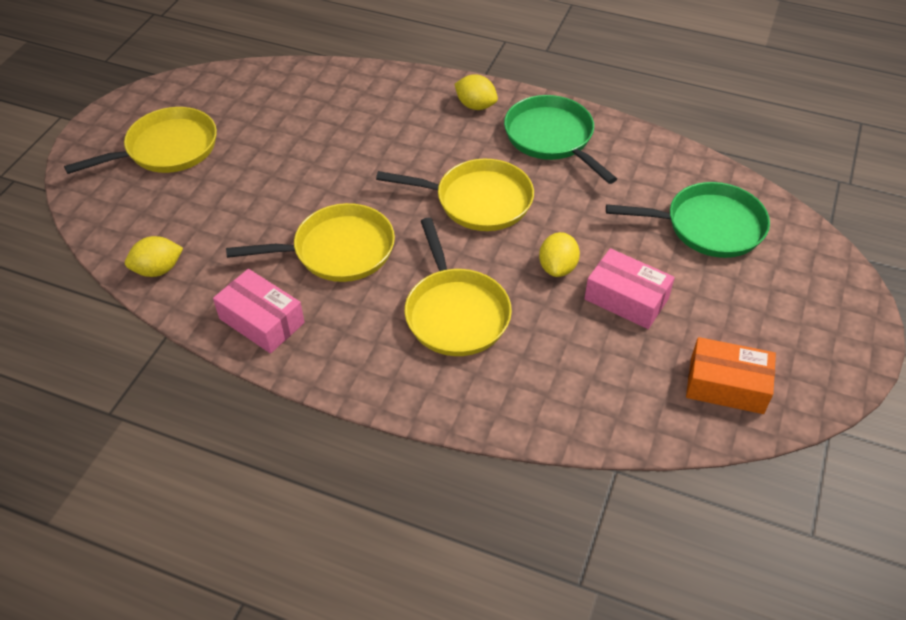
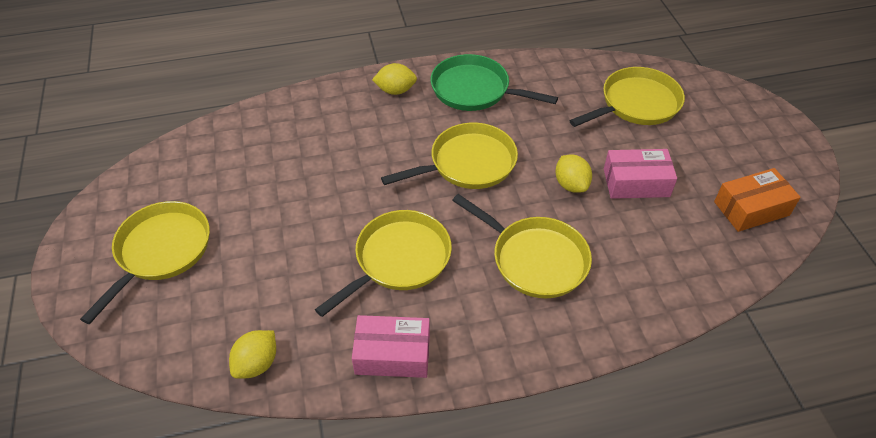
camera: 35 degrees left, 0 degrees up
green pan [606,182,770,258] -> yellow pan [570,67,685,127]

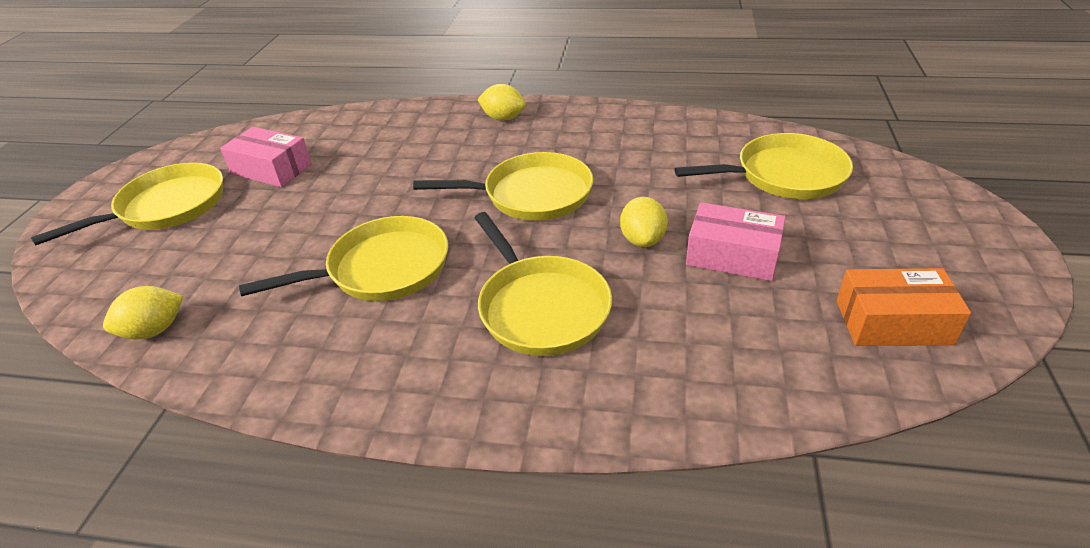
camera: 25 degrees right, 10 degrees down
pink box [352,315,430,378] -> pink box moved to [220,127,312,187]
green pan [431,54,558,111] -> none

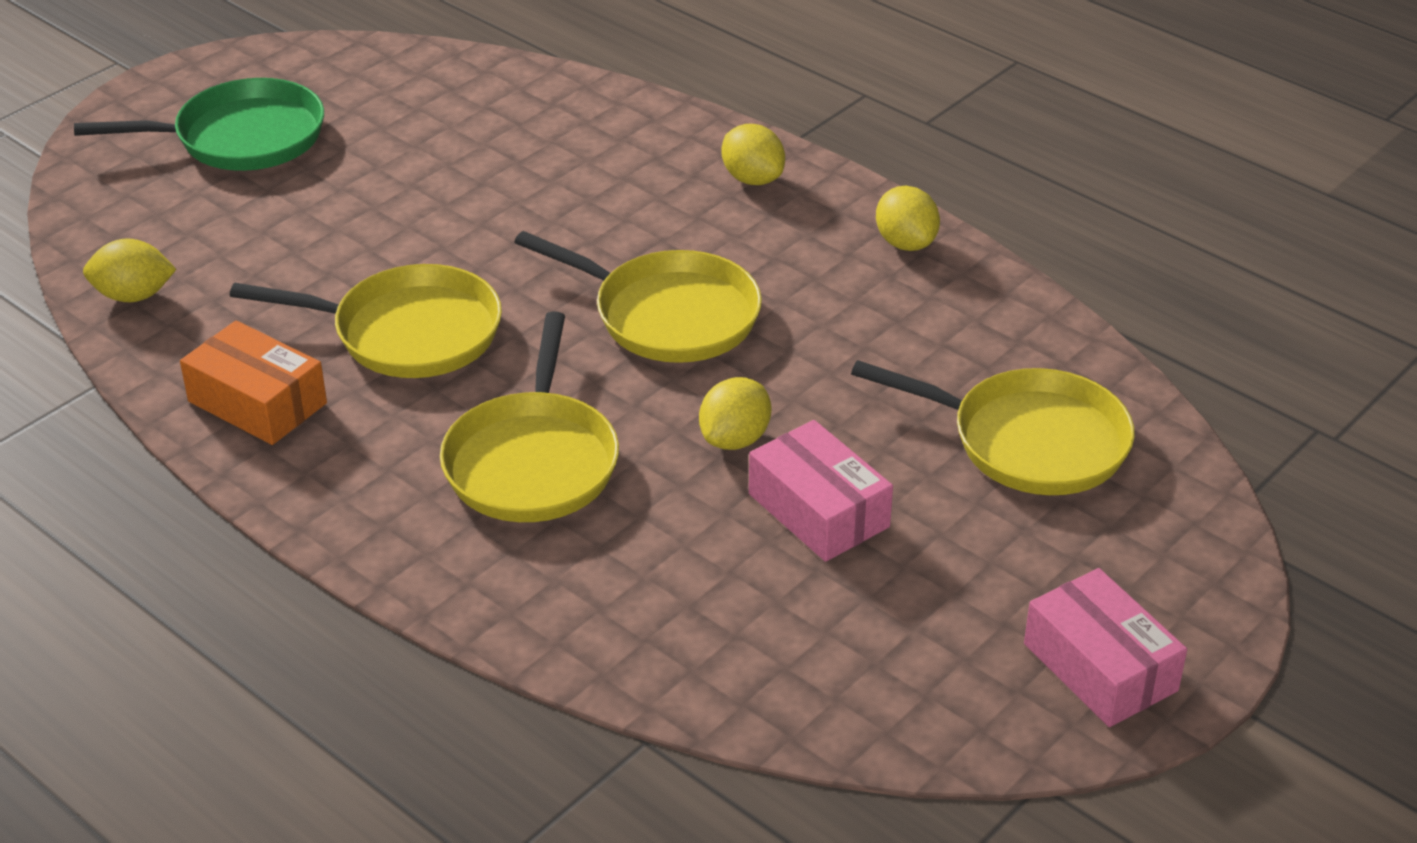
camera: 30 degrees right, 0 degrees up
yellow pan [31,162,223,246] -> green pan [74,78,324,171]
pink box [220,127,312,187] -> pink box moved to [1024,568,1187,727]
orange box [837,268,971,346] -> orange box moved to [180,320,327,445]
none -> yellow lemon [876,186,940,251]

